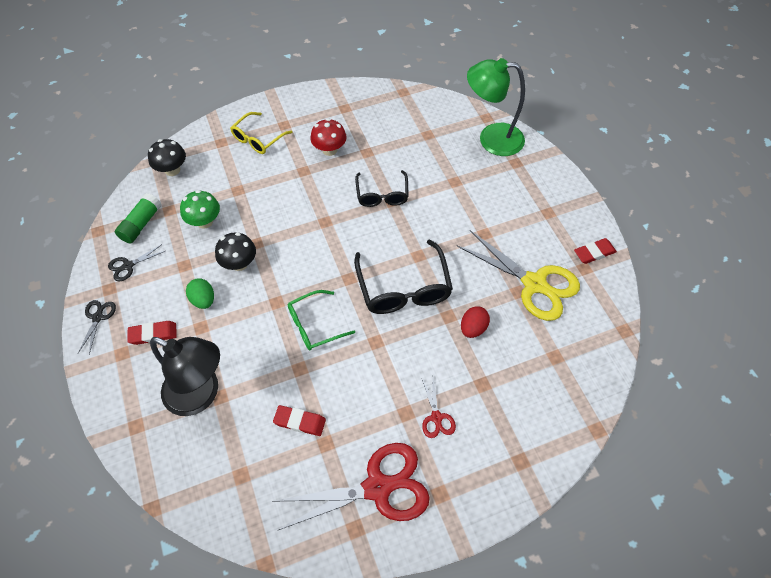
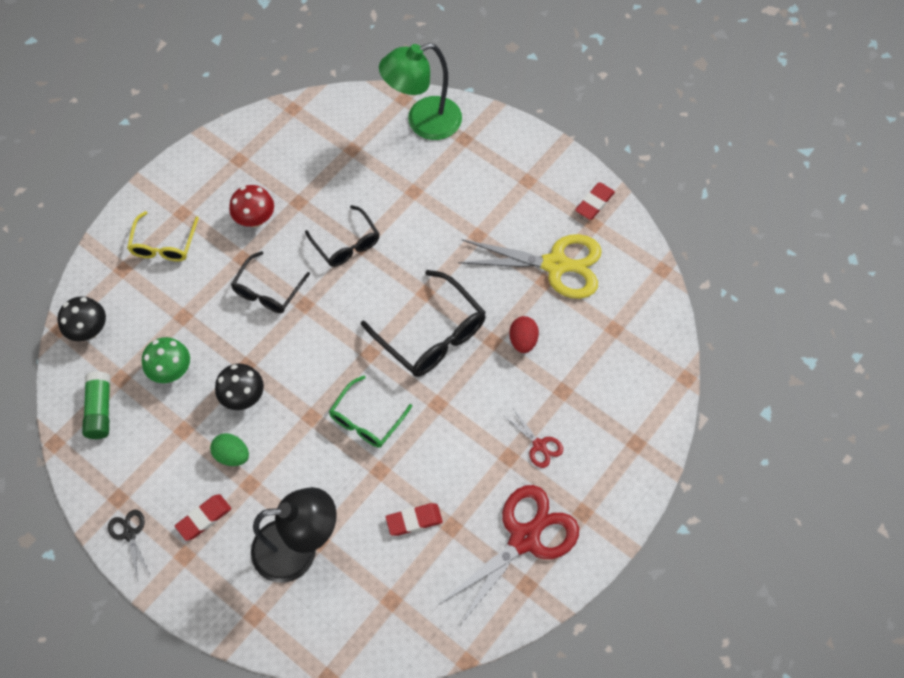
camera: 30 degrees left, 5 degrees up
black scissors [108,244,165,281] -> none
none -> black glasses [231,251,310,313]

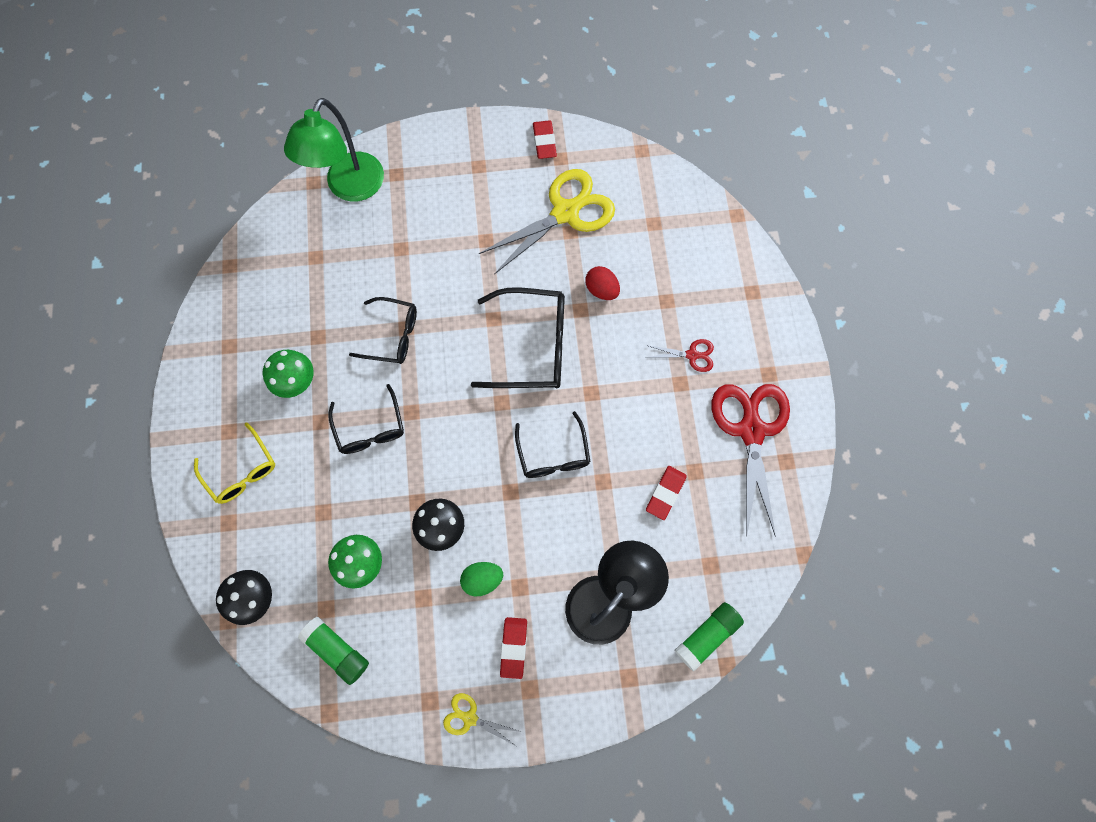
camera: 45 degrees left, 10 degrees up
black scissors [108,510,150,581] -> yellow scissors [443,693,521,746]
red mushroom [229,185,274,227] -> green mushroom [263,350,314,398]
green glasses [329,376,412,447] -> black glasses [515,411,591,478]
none -> green glue stick [675,602,744,671]

